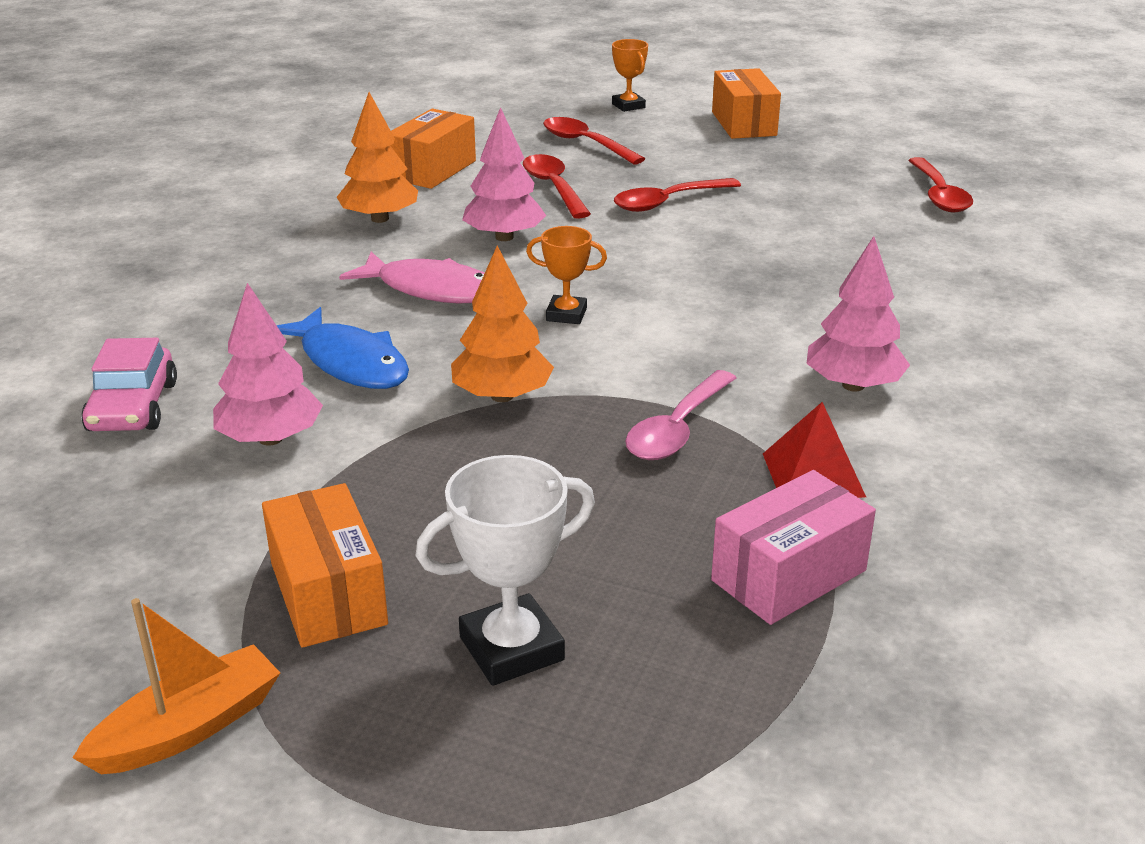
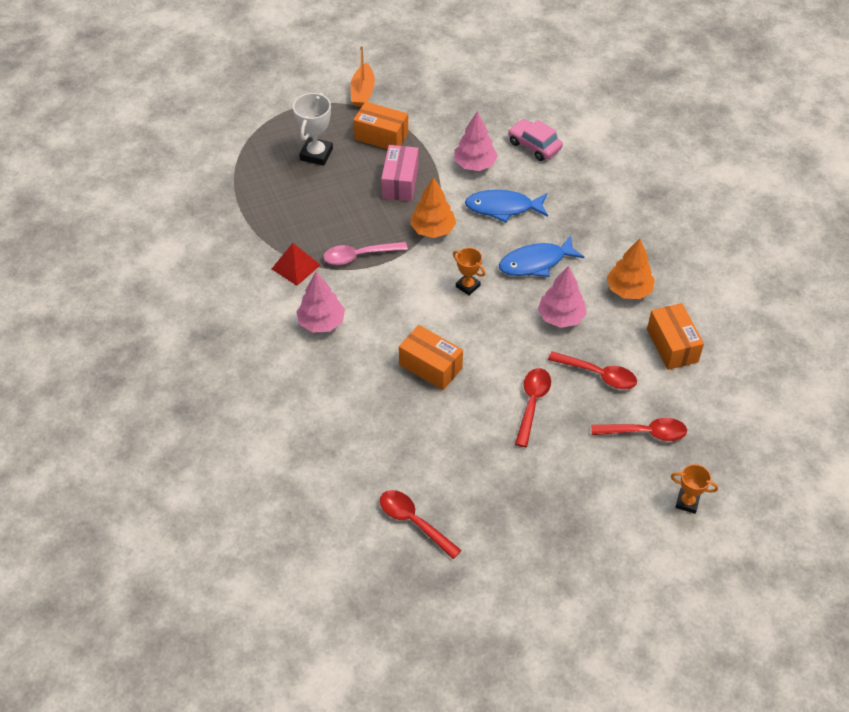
camera: 135 degrees right, 20 degrees up
pink fish [339,252,485,303] -> blue fish [499,236,584,277]
orange trophy [526,226,607,324] -> orange trophy turned 75 degrees clockwise [453,248,485,295]
pink spoon [625,370,736,460] -> pink spoon turned 90 degrees counterclockwise [323,242,408,265]
pink box [711,470,876,625] -> pink box moved to [381,145,419,201]
orange box [712,68,781,139] -> orange box moved to [399,325,463,390]

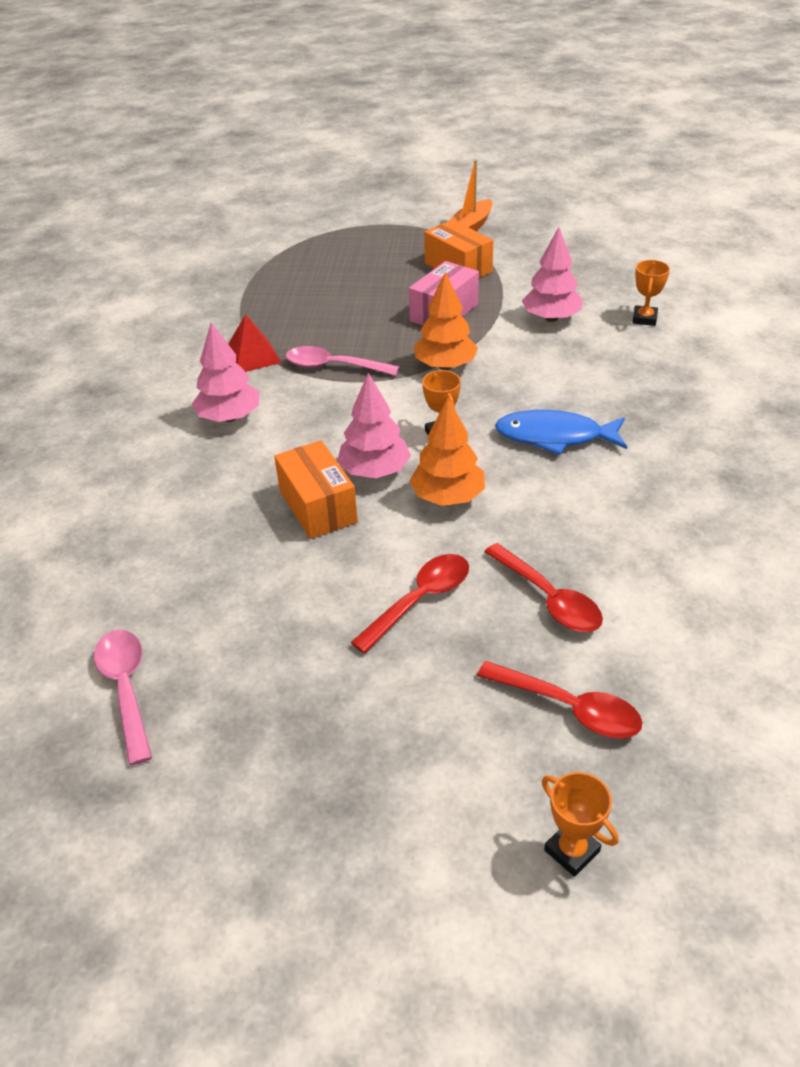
camera: 30 degrees right, 10 degrees down
white trophy [293,93,333,166] -> none
red spoon [380,490,462,559] -> pink spoon [94,630,152,765]
blue fish [465,190,548,223] -> none
pink car [508,119,563,161] -> orange trophy [632,260,670,326]
pink tree [538,266,587,328] -> pink tree moved to [337,373,411,478]
orange tree [607,239,655,299] -> orange tree moved to [409,398,485,506]
orange box [647,303,704,370] -> none

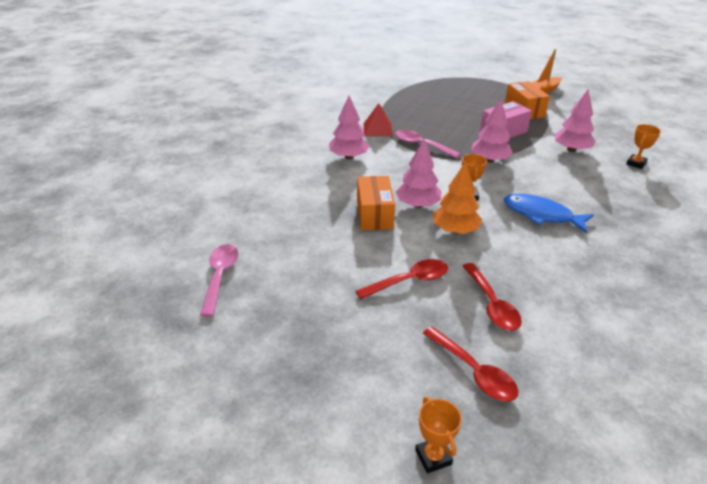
camera: 20 degrees right, 5 degrees down
orange tree [414,272,478,370] -> pink tree [471,99,513,163]

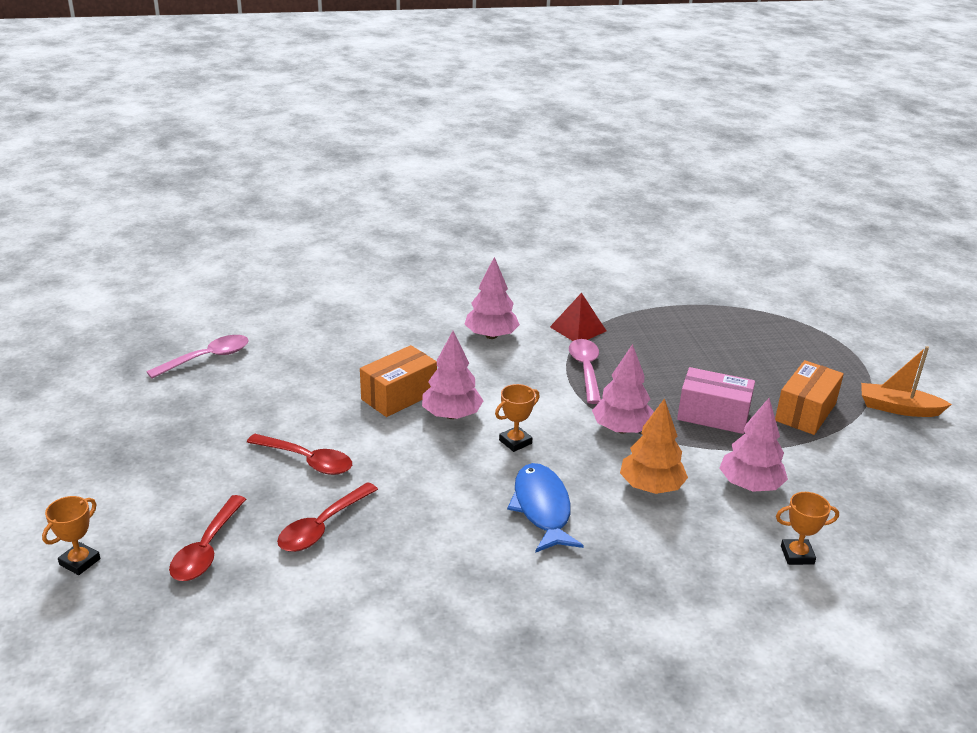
camera: 50 degrees right, 5 degrees down
orange tree [433,162,482,234] -> orange tree moved to [620,398,688,494]

